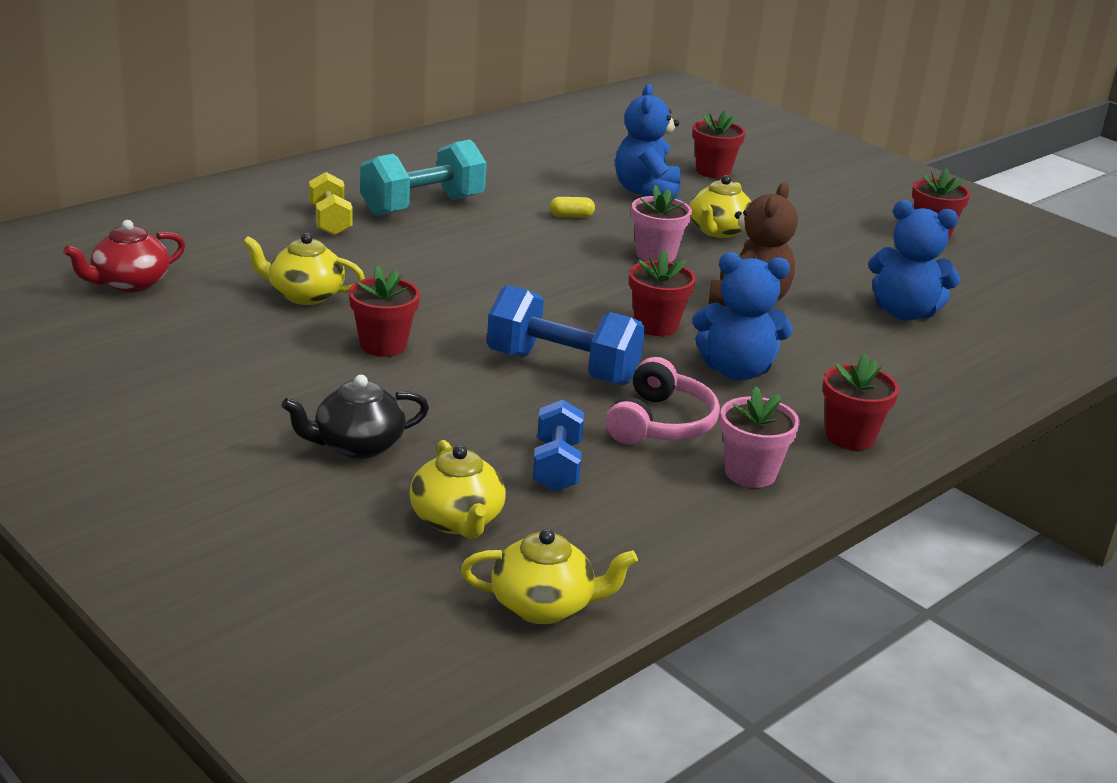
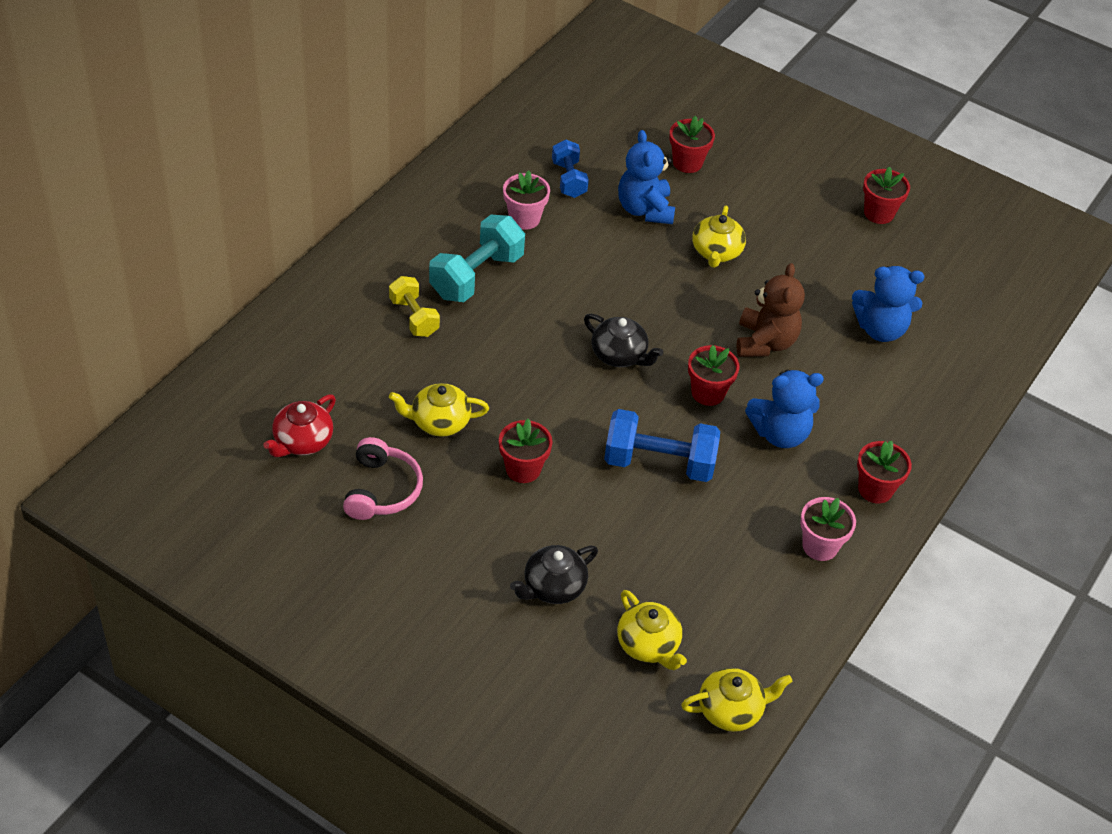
camera: 15 degrees left, 20 degrees up
blue dumbbell [532,400,584,492] -> blue dumbbell moved to [552,140,589,198]
yellow capsule [550,197,595,218] -> none
pink headphones [606,357,720,445] -> pink headphones moved to [343,437,423,520]
pink flower pot [631,185,692,262] -> pink flower pot moved to [503,171,550,230]
none -> black teapot [584,314,663,367]

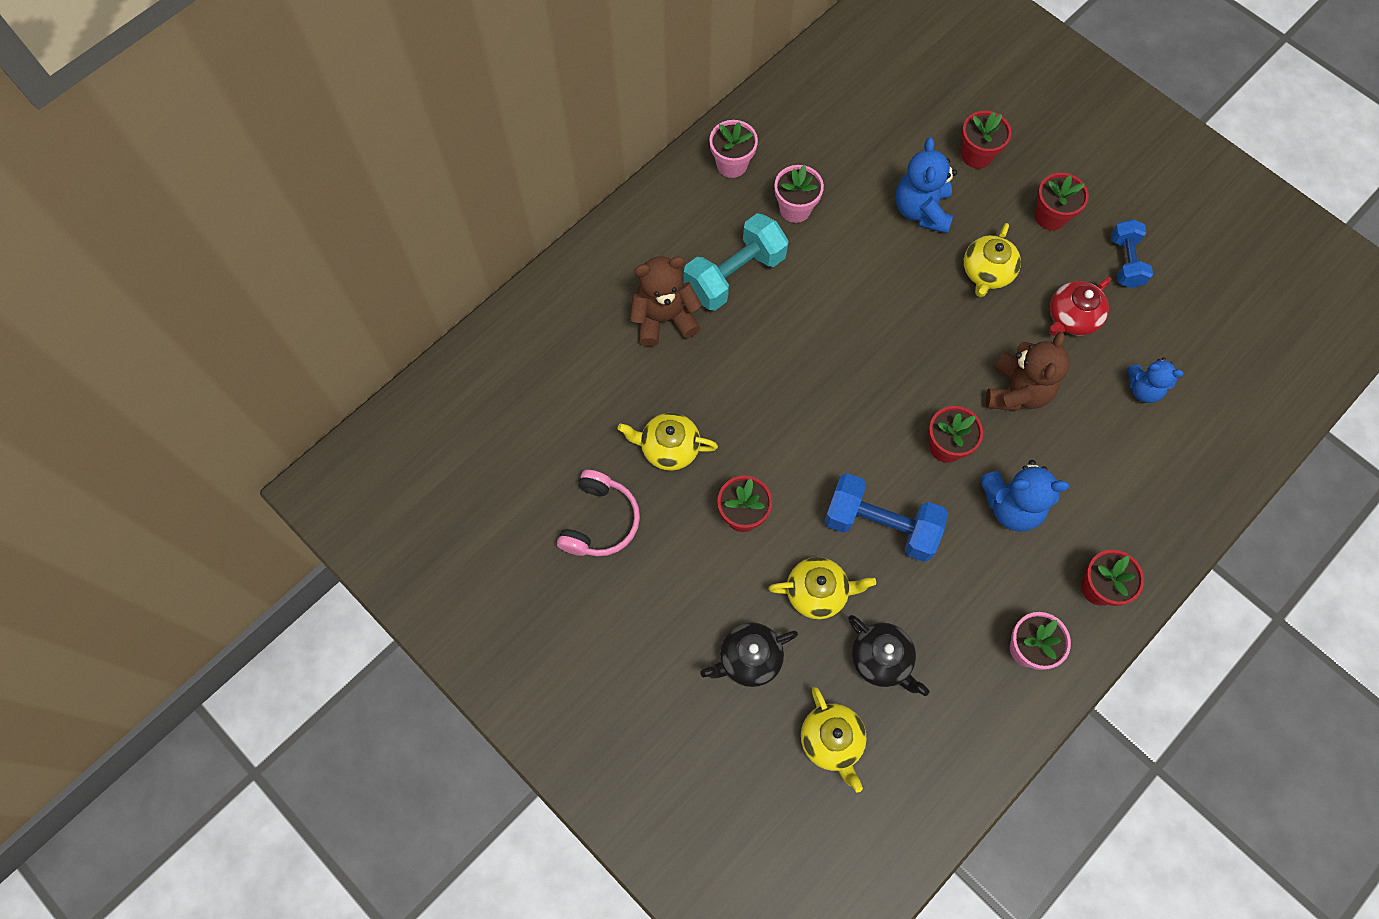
camera: 15 degrees right, 20 degrees up
red teapot [263,394,336,457] -> red teapot moved to [1049,277,1111,336]
yellow dumbbell [389,276,440,337] -> brown teddy bear [630,256,702,347]
blue dumbbell [552,140,589,198] -> blue dumbbell moved to [1111,219,1153,288]
black teapot [584,314,663,367] -> black teapot moved to [848,615,929,696]
yellow teapot [681,668,793,732] -> yellow teapot moved to [768,557,876,619]
blue teddy bear [852,266,924,342] -> blue teddy bear [1128,357,1184,403], size x0.65
red flower pot [863,166,910,224] -> red flower pot moved to [1035,173,1089,231]
none -> pink flower pot [709,120,758,178]

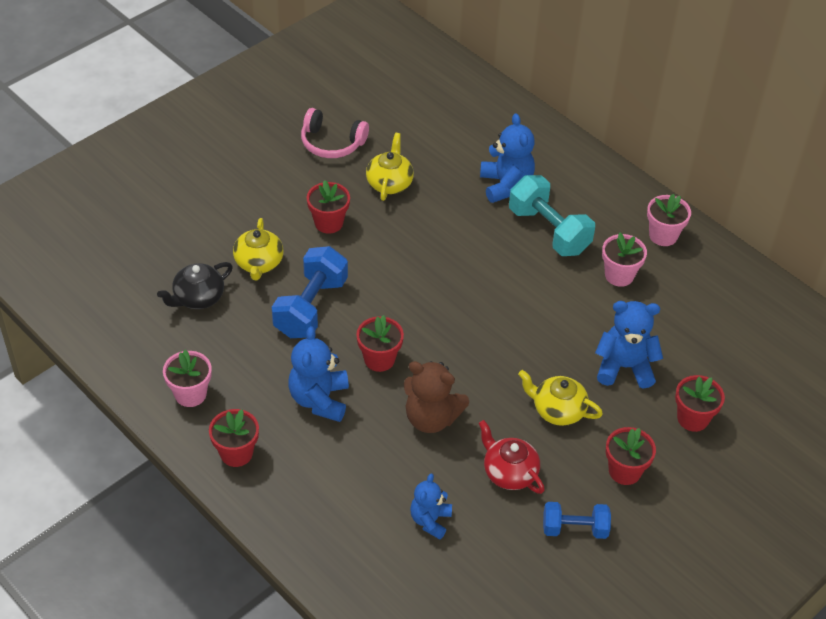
camera: 90 degrees right, 20 degrees down
brown teddy bear [630,256,702,347] -> blue teddy bear [480,113,535,203]
black teapot [701,622,798,687] -> none
yellow teapot [801,687,867,793] -> none

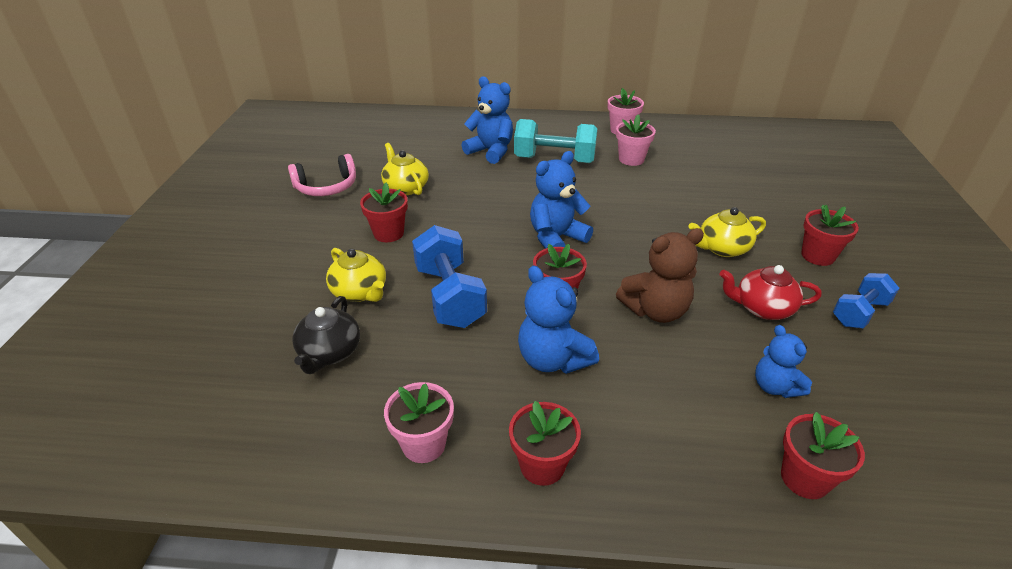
camera: 40 degrees left, 10 degrees down
blue teddy bear [595,301,663,388] -> blue teddy bear moved to [530,151,593,249]
red flower pot [675,375,725,432] -> red flower pot moved to [781,412,865,499]

